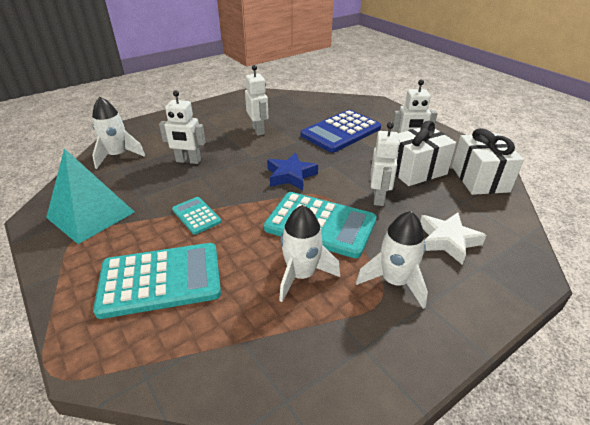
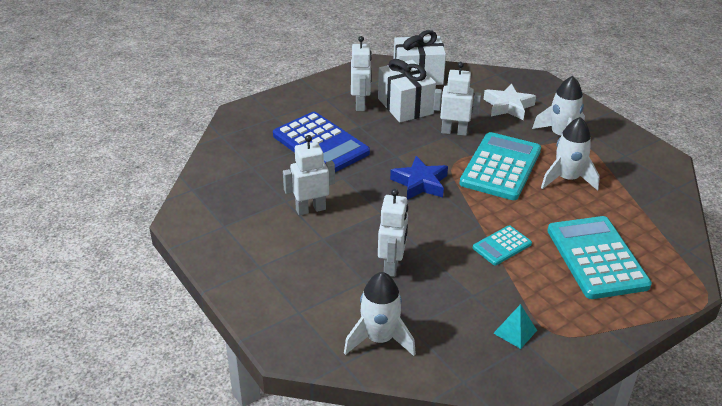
camera: 90 degrees left, 0 degrees up
turquoise pyramid [46,148,134,244] -> turquoise pyramid [493,304,537,349], size x0.43

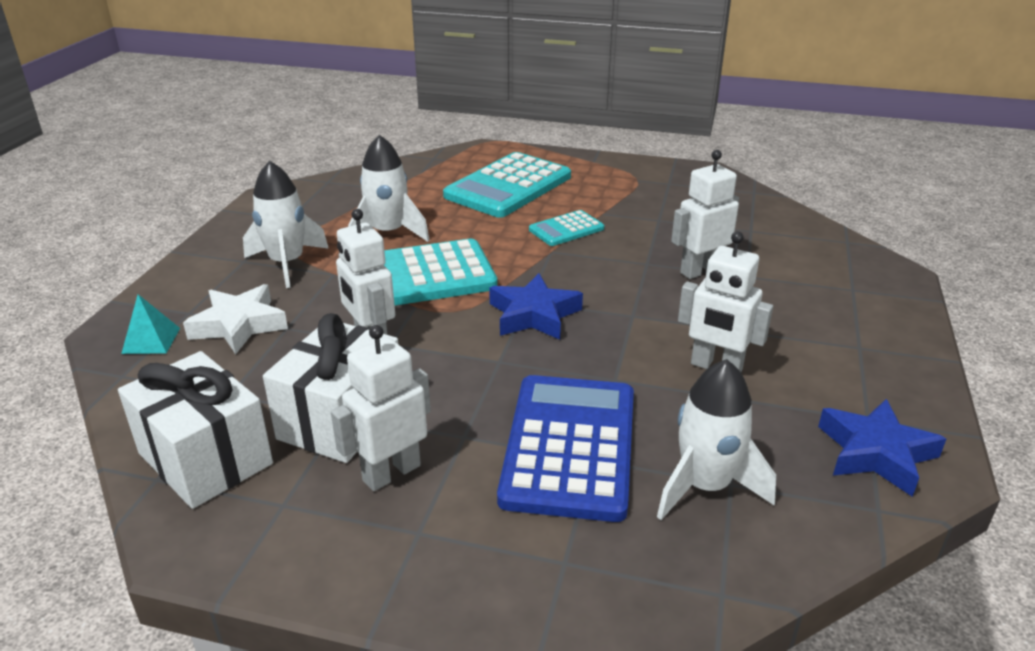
camera: 130 degrees left, 5 degrees down
white rocket [344,272,416,356] -> white rocket moved to [657,359,776,520]
turquoise calculator [473,225,532,265] -> turquoise calculator turned 135 degrees clockwise [529,210,604,246]
turquoise pyramid [493,304,537,349] -> turquoise pyramid moved to [121,294,180,354]
none -> blue star [818,399,946,497]

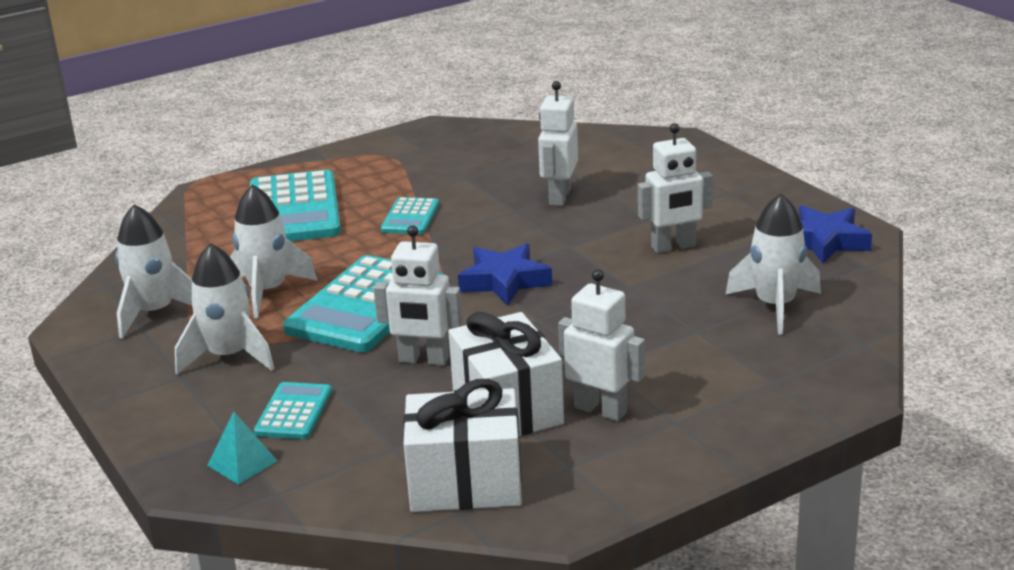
camera: 45 degrees left, 5 degrees down
white star [183,284,288,354] -> turquoise calculator [254,382,332,439]
white robot [331,325,431,491] -> white robot turned 120 degrees clockwise [558,269,645,421]
blue calculator [497,375,634,522] -> none
none -> white rocket [115,204,192,339]

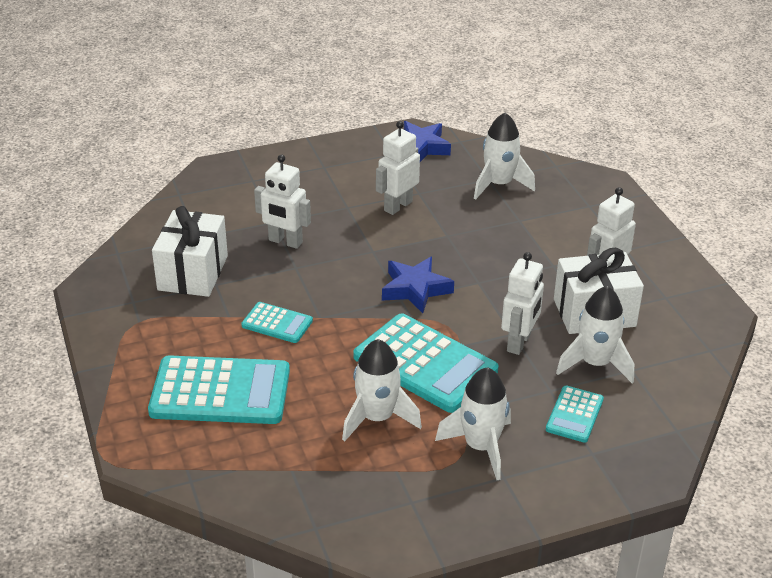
camera: 80 degrees left, 10 degrees up
white rocket [115,204,192,339] -> white rocket moved to [556,286,634,383]
turquoise pyramid [207,412,277,485] -> none
turquoise calculator [254,382,332,439] -> turquoise calculator turned 90 degrees counterclockwise [546,386,604,443]
white gift [403,379,522,512] -> white gift moved to [152,206,228,297]
white robot [638,123,713,253] -> white robot turned 135 degrees counterclockwise [376,121,420,215]

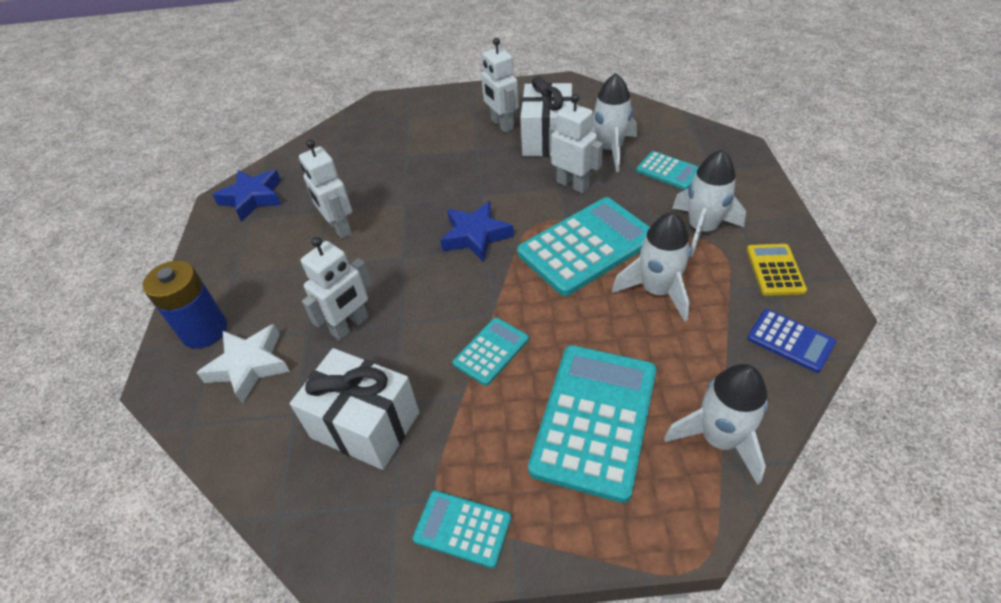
camera: 70 degrees left, 10 degrees up
white rocket [474,113,535,200] -> white rocket moved to [664,364,768,485]
none -> blue battery [142,260,227,349]
none -> white star [197,324,290,404]
none -> turquoise calculator [413,490,511,568]
none -> yellow calculator [747,244,807,296]
none -> blue calculator [747,309,836,373]

